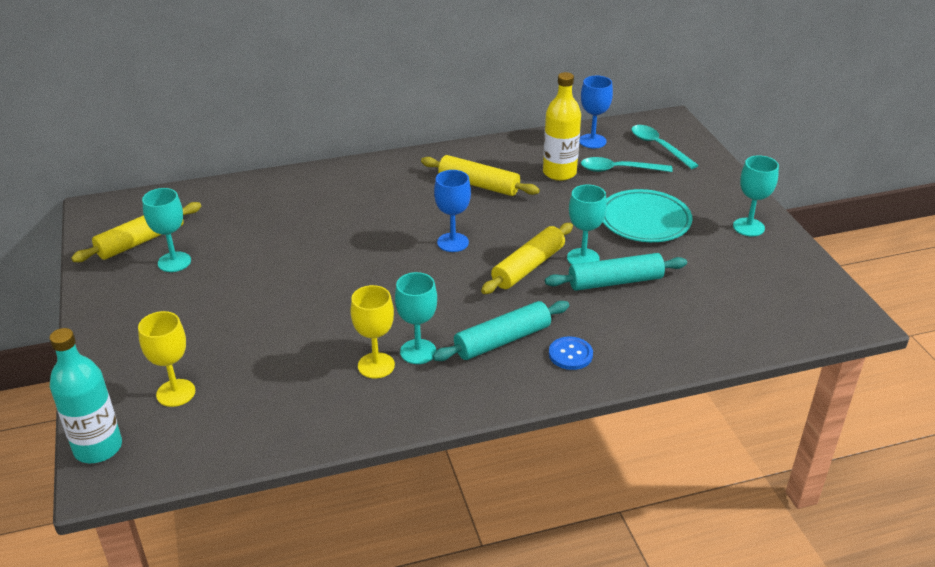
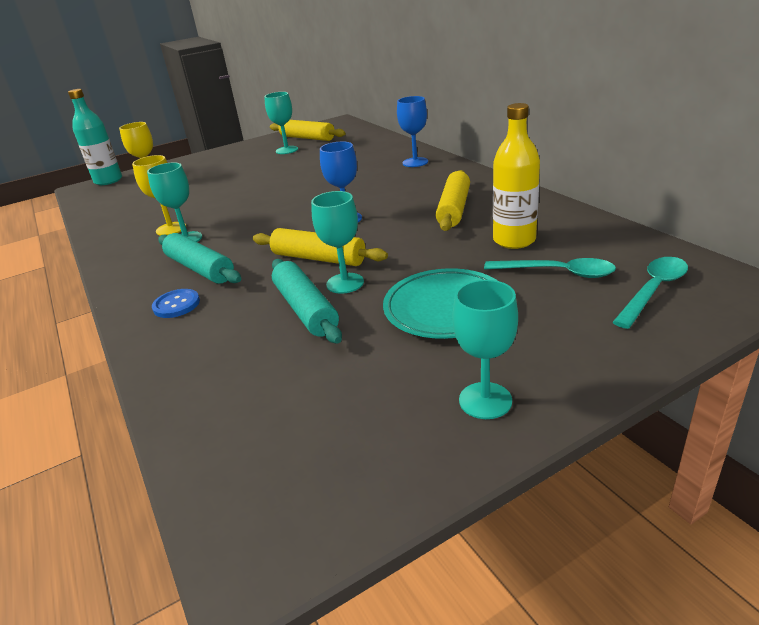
camera: 80 degrees right, 5 degrees down
blue goblet [579,76,613,149] -> blue goblet moved to [397,96,428,167]
turquoise spoon [581,157,673,172] -> turquoise spoon turned 120 degrees clockwise [484,258,616,278]

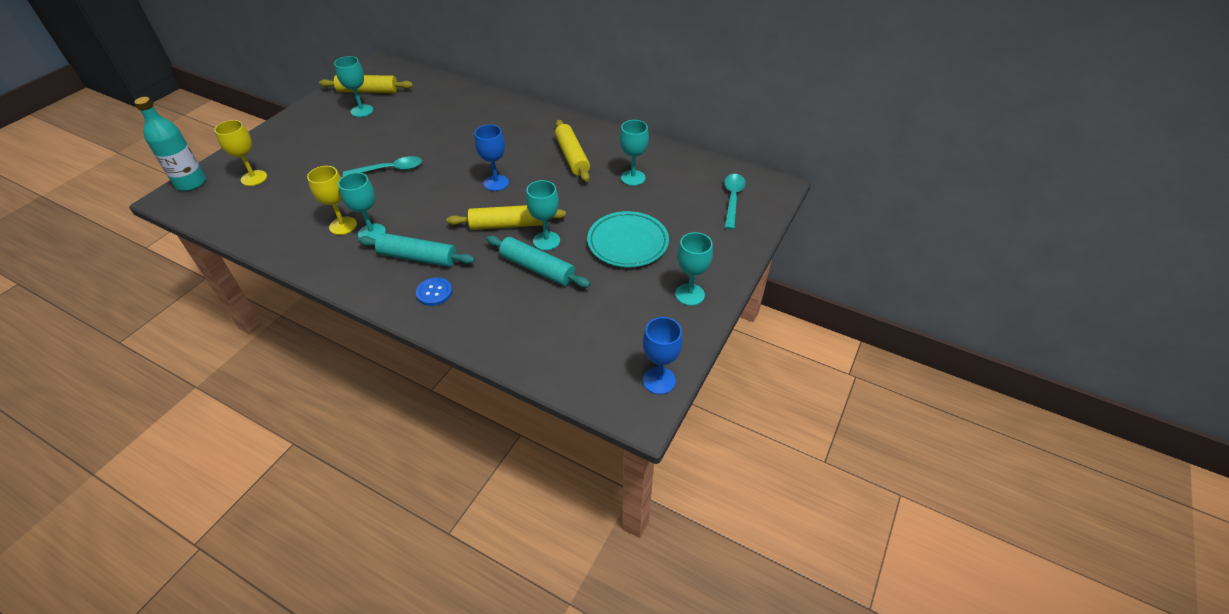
camera: 35 degrees left, 15 degrees up
blue goblet [397,96,428,167] -> blue goblet moved to [643,317,683,394]
turquoise spoon [484,258,616,278] -> turquoise spoon moved to [343,156,422,176]
yellow bottle [493,103,540,249] -> turquoise goblet [620,120,649,186]

